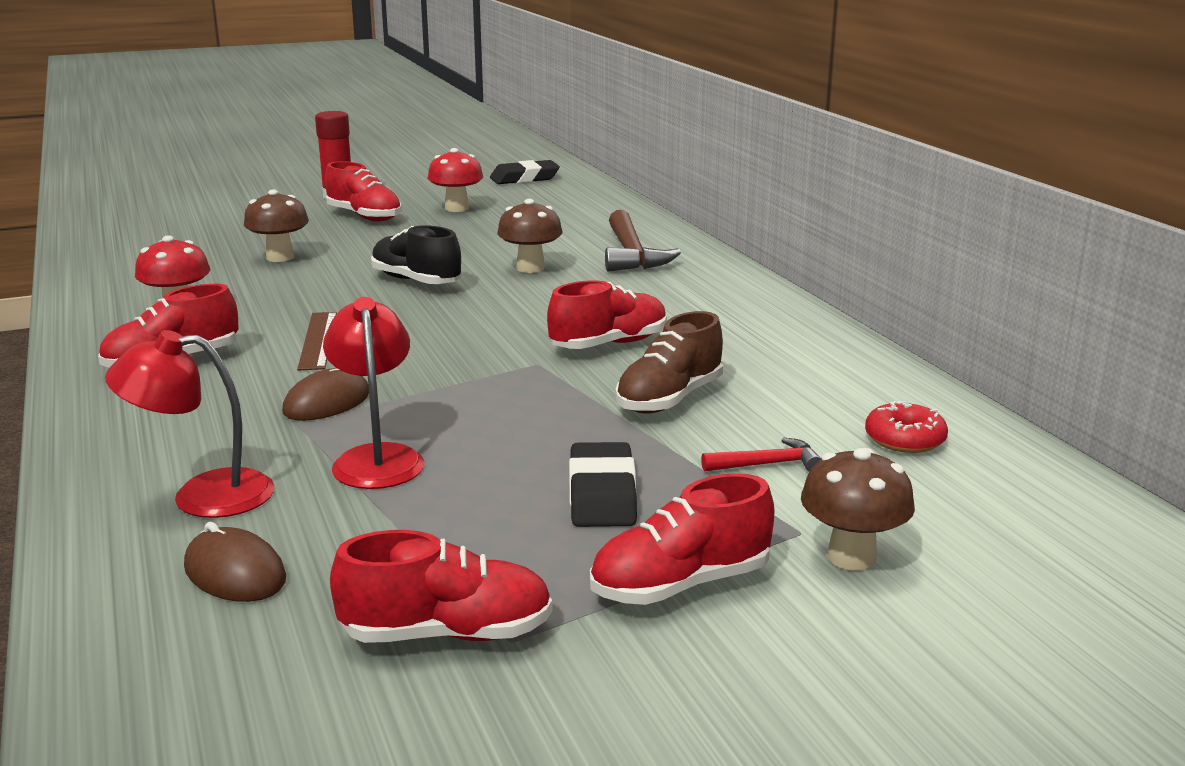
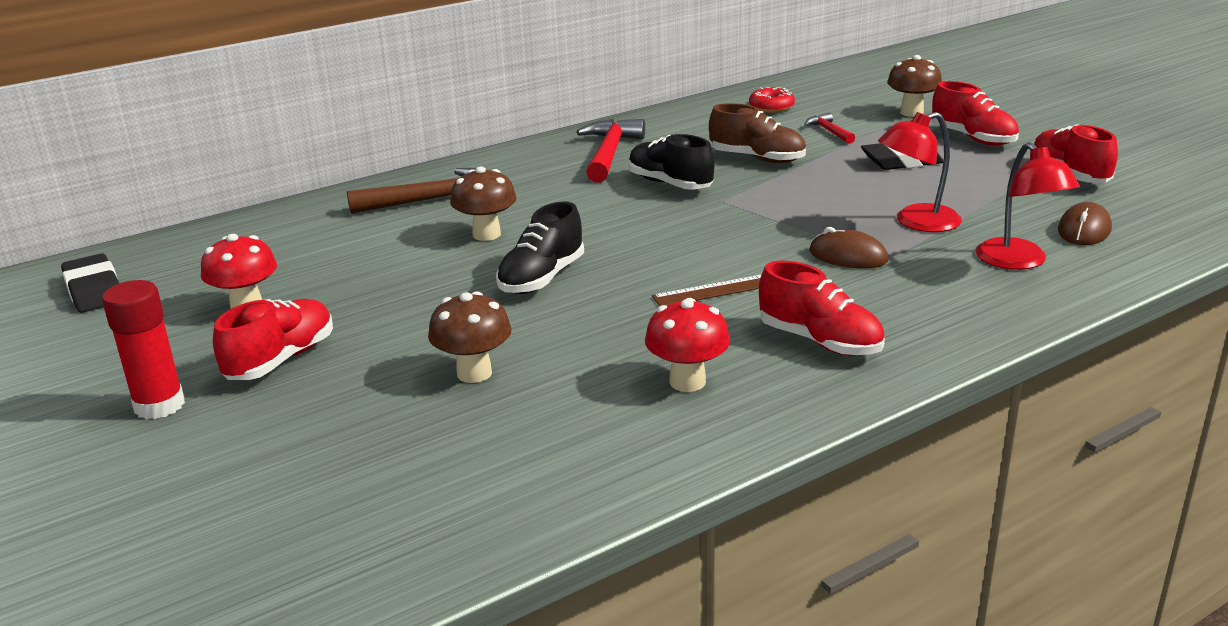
camera: 100 degrees left, 5 degrees up
red shoe [547,281,667,349] -> black shoe [628,134,715,190]
none -> red hammer [577,119,645,183]

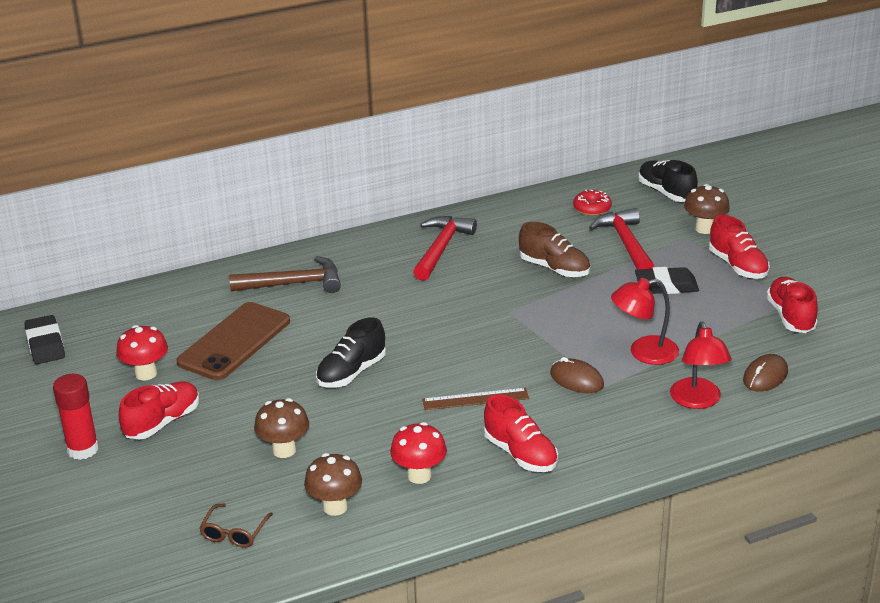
camera: 10 degrees right, 5 degrees up
brown mushroom [450,166,517,241] -> brown mushroom moved to [304,453,362,516]
black shoe [628,134,715,190] -> black shoe moved to [638,160,698,202]
red hammer [804,112,855,144] -> red hammer [589,208,654,269], size x1.92
none -> brown phone [177,302,290,380]
none -> brown glasses [199,504,273,548]

